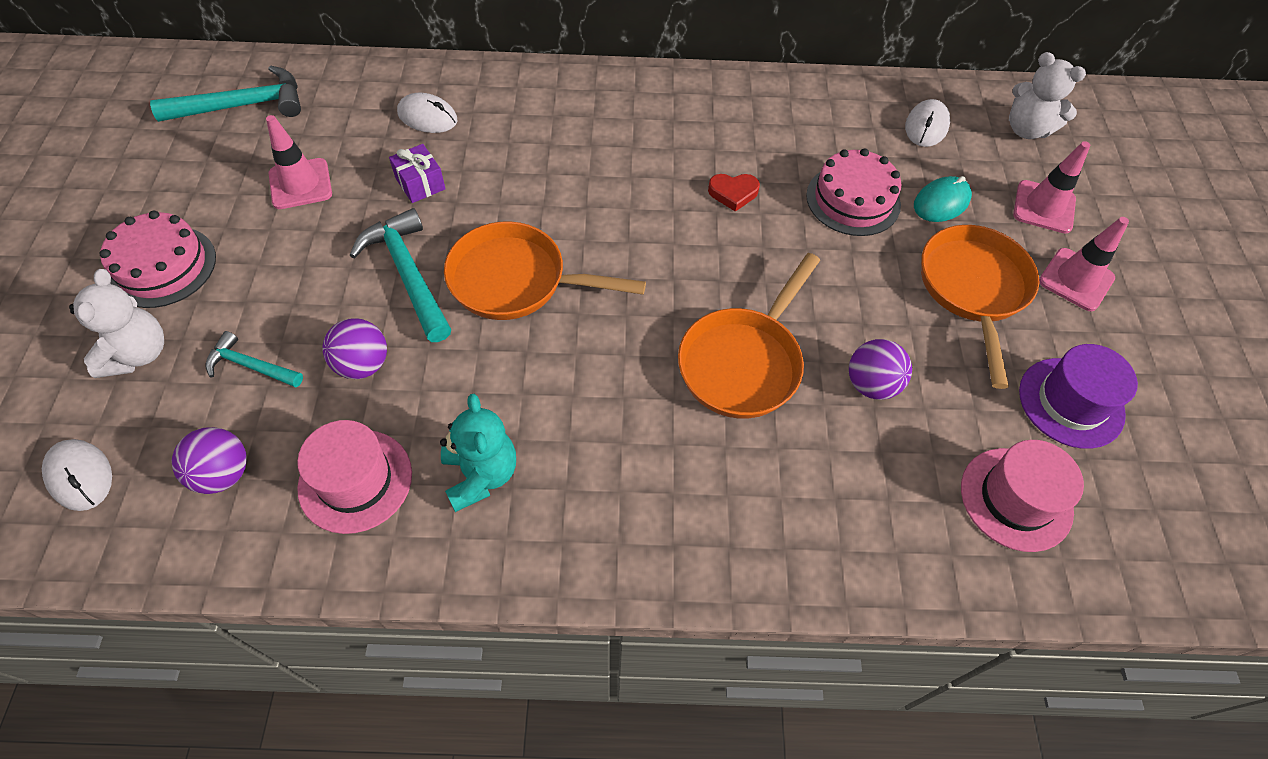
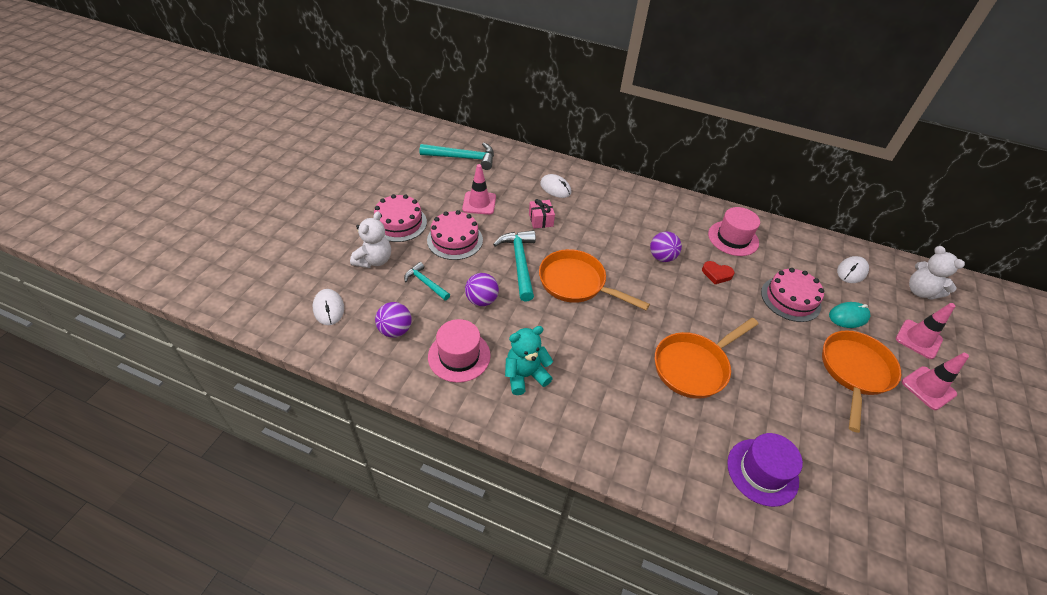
camera: 20 degrees right, 10 degrees down
purple gift [389,144,446,203] -> pink gift [529,199,555,229]
turquoise teddy bear [440,394,516,512] -> turquoise teddy bear turned 120 degrees counterclockwise [505,326,553,395]
purple ball [849,339,912,400] -> purple ball moved to [650,231,682,262]
pink hat [961,440,1084,552] -> pink hat moved to [708,207,760,256]
purple hat [1019,344,1138,449] -> purple hat moved to [727,433,803,507]
none -> pink cake [427,210,483,260]

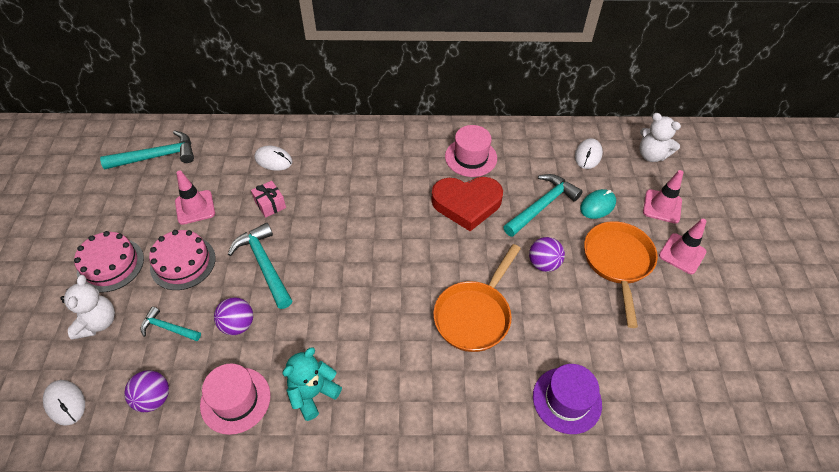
camera: 20 degrees left, 5 degrees up
orange pan [539,249,650,310] -> none
purple ball [650,231,682,262] -> purple ball moved to [529,237,565,272]
red heart [702,261,734,284] -> red heart [431,177,503,231], size x2.23
pink cake [761,268,824,322] -> turquoise hammer [503,174,583,237]

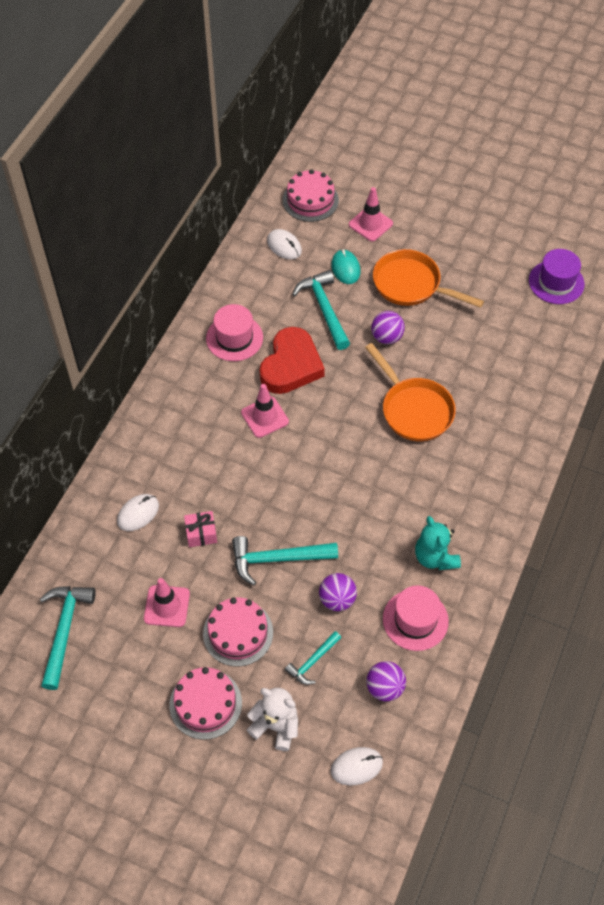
camera: 65 degrees left, 5 degrees up
purple hat [533,364,602,434] -> purple hat moved to [529,249,585,304]
white teddy bear [639,113,681,162] -> pink cake [283,169,339,222]
pink traffic cone [659,219,707,274] -> pink traffic cone moved to [241,384,289,438]

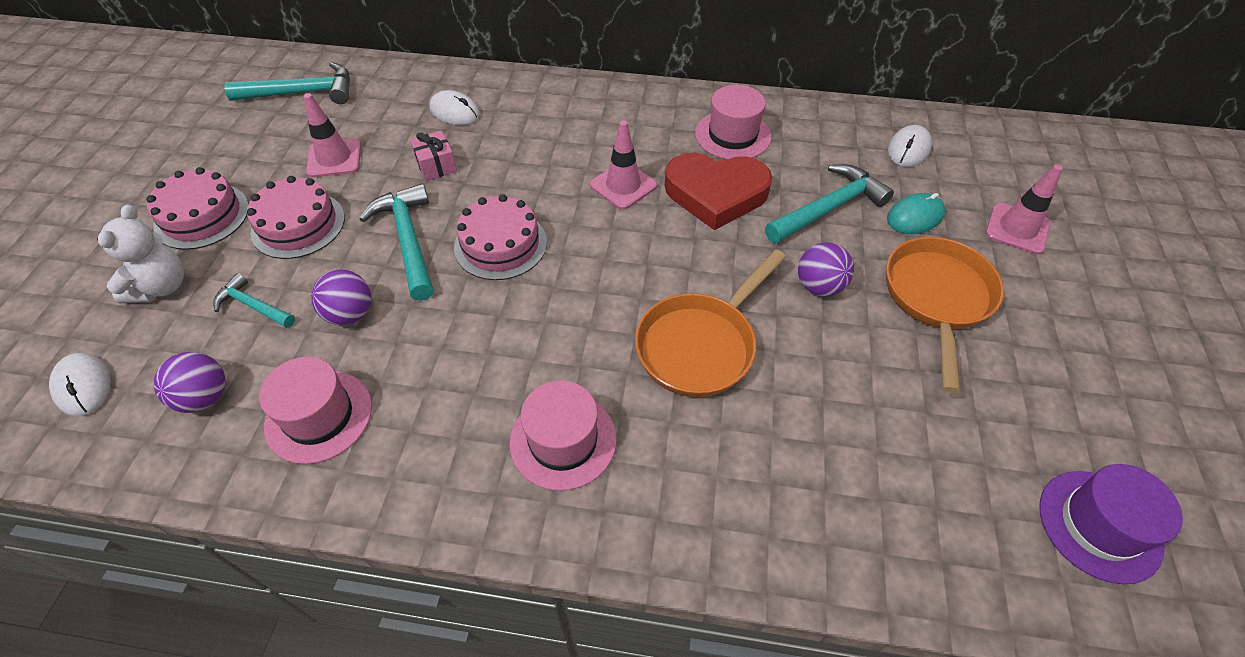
camera: 75 degrees right, 5 degrees down
pink cake [283,169,339,222] -> pink cake moved to [454,194,547,280]
turquoise teddy bear [415,516,461,570] -> none
none -> pink hat [509,380,617,491]

